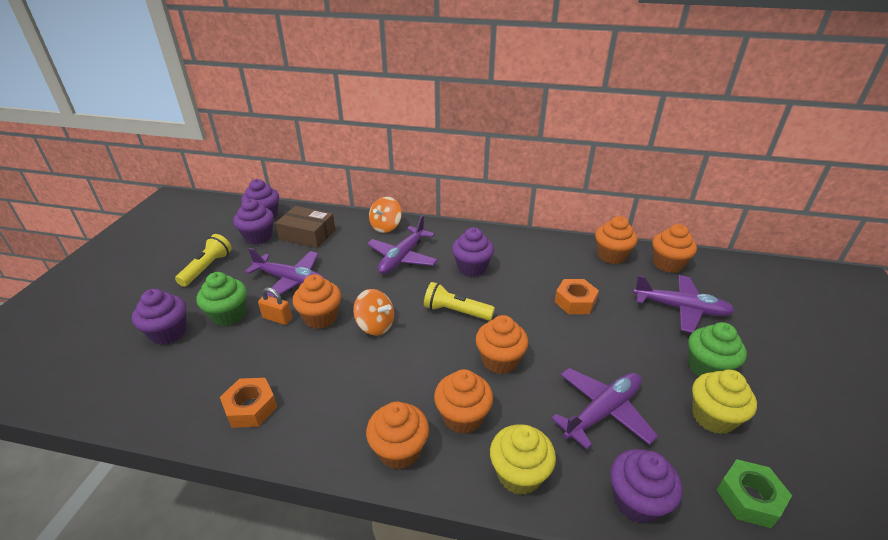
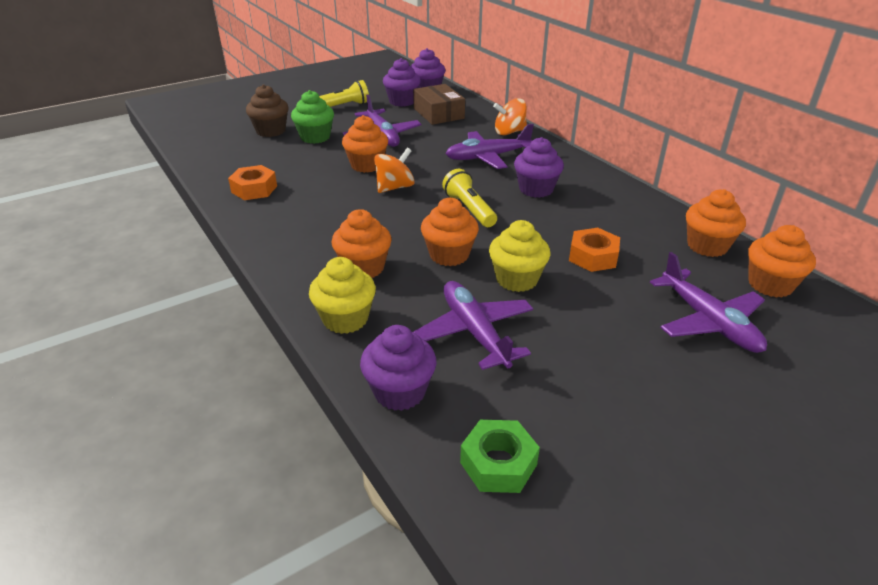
camera: 45 degrees right, 0 degrees up
purple cupcake [132,289,187,345] -> brown cupcake [246,84,289,137]
orange padlock [258,287,292,325] -> none
orange spinning top [353,289,394,336] -> orange spinning top turned 120 degrees counterclockwise [374,148,415,193]
orange cupcake [366,401,429,470] -> none
purple plane [551,368,658,449] -> purple plane turned 120 degrees counterclockwise [413,281,533,370]
green cupcake [688,322,747,377] -> none
yellow cupcake [692,370,757,434] -> yellow cupcake moved to [489,220,550,292]

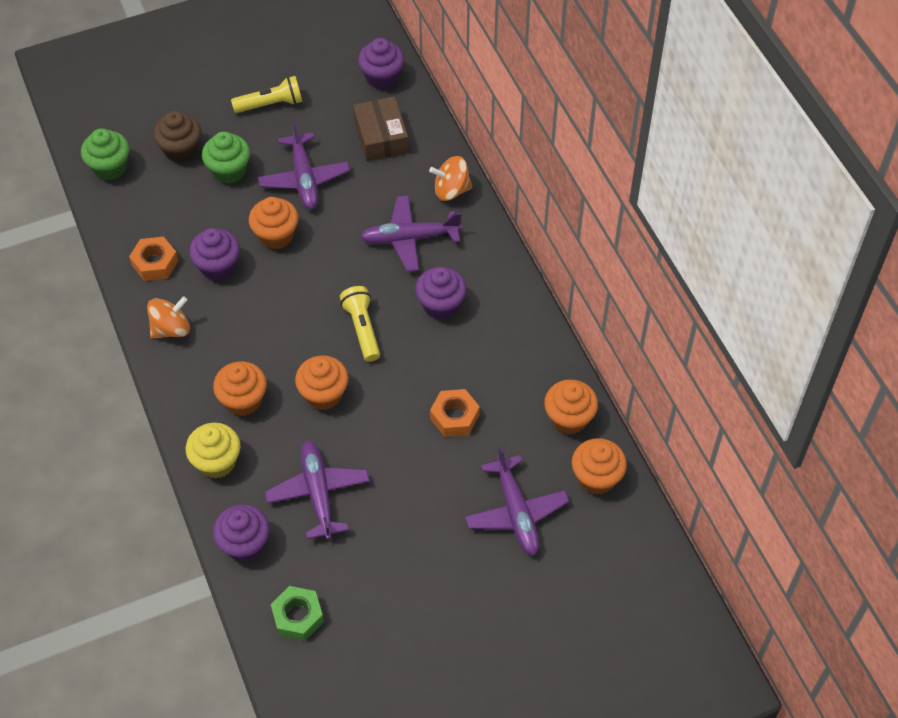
camera: 10 degrees right, 20 degrees up
orange spinning top [374,148,415,193] -> orange spinning top moved to [147,296,190,338]
purple cupcake [383,58,421,107] -> purple cupcake moved to [189,228,240,281]
yellow cupcake [489,220,550,292] -> none
none -> green cupcake [81,128,129,181]

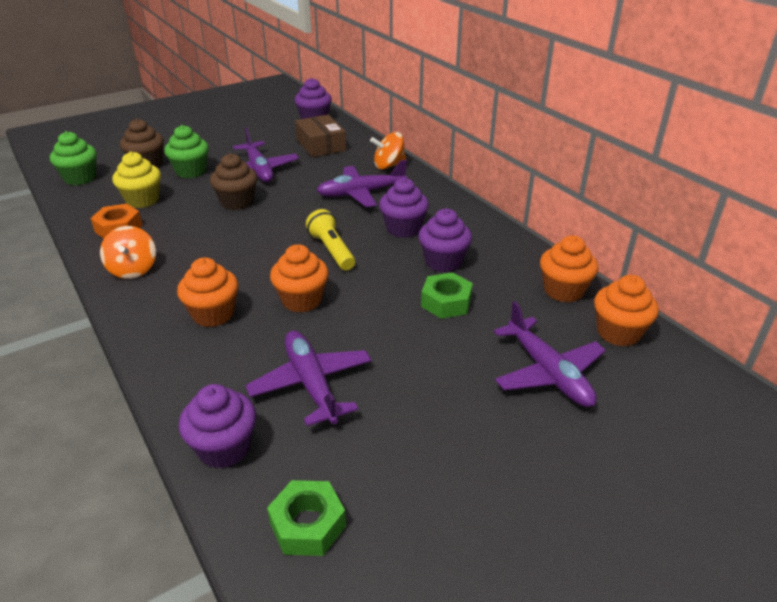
camera: 10 degrees left, 20 degrees down
orange spinning top [147,296,190,338] -> orange spinning top turned 120 degrees clockwise [100,226,156,279]
yellow cupcake [186,423,240,479] -> yellow cupcake moved to [112,152,161,208]
purple cupcake [189,228,240,281] -> purple cupcake moved to [418,209,472,272]
yellow flashlight [231,76,302,113] -> none
orange cupcake [249,197,298,249] -> brown cupcake [210,153,258,210]
orange nut [430,389,480,437] -> green nut [421,272,473,319]

